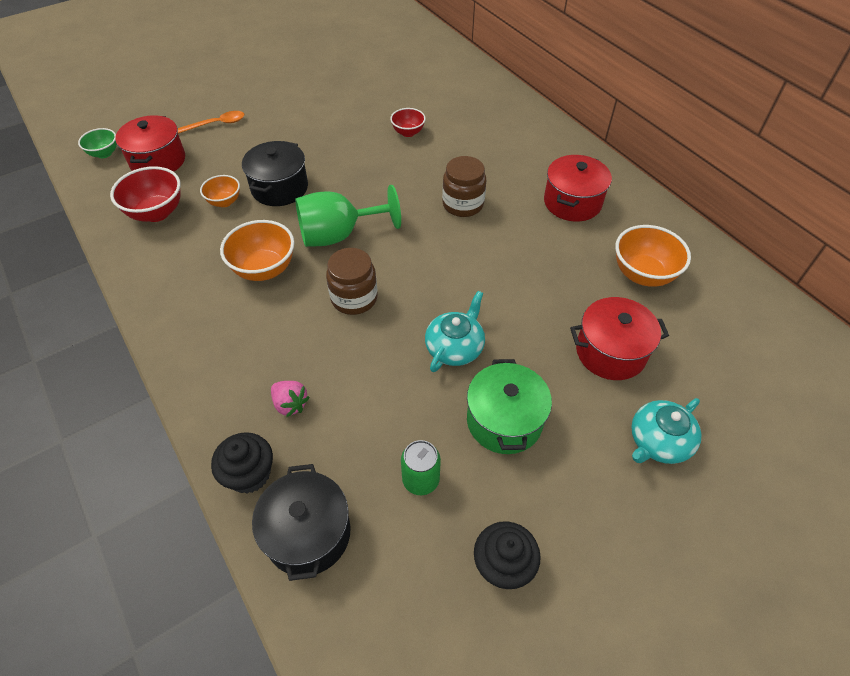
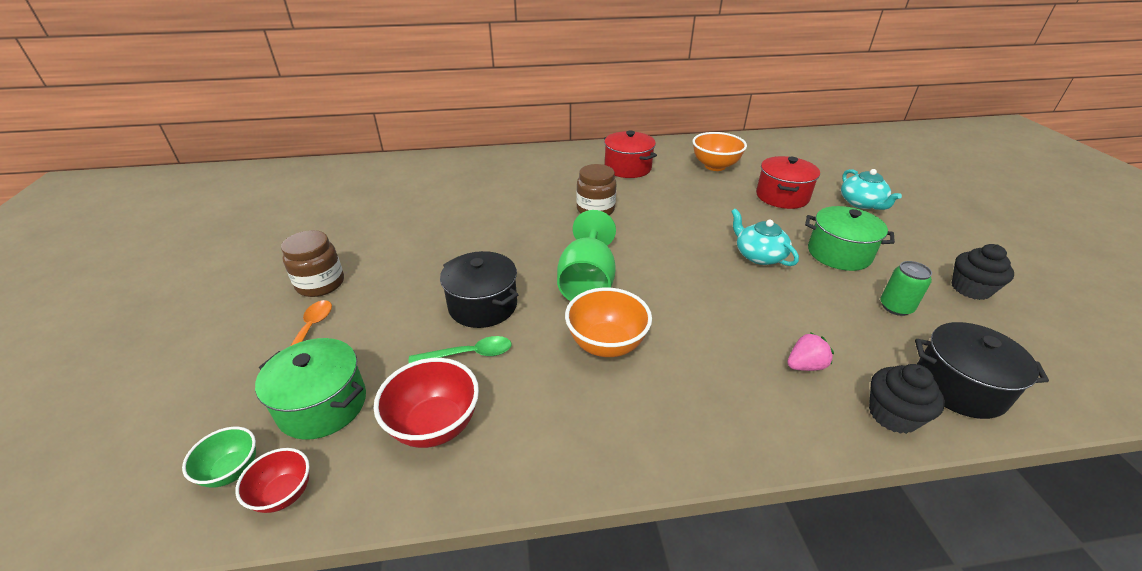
camera: 65 degrees left, 15 degrees down
red pot [115,115,185,172] -> green pot [255,338,366,440]
orange bowl [200,175,240,207] -> green spoon [409,336,512,363]
brown jar [326,248,378,315] -> brown jar moved to [281,230,344,297]
red bowl [390,108,426,137] -> red bowl moved to [235,448,310,513]

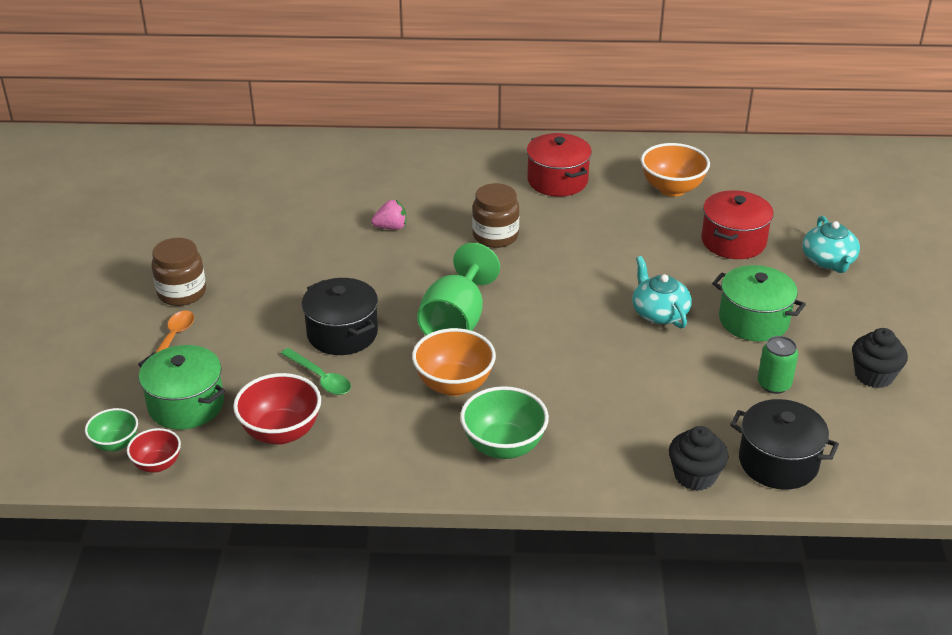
camera: 10 degrees right, 0 degrees up
green spoon [409,336,512,363] -> green spoon turned 45 degrees clockwise [281,348,351,395]
pink strawberry [787,332,834,371] -> pink strawberry moved to [371,200,406,230]
none -> green bowl [460,386,549,459]

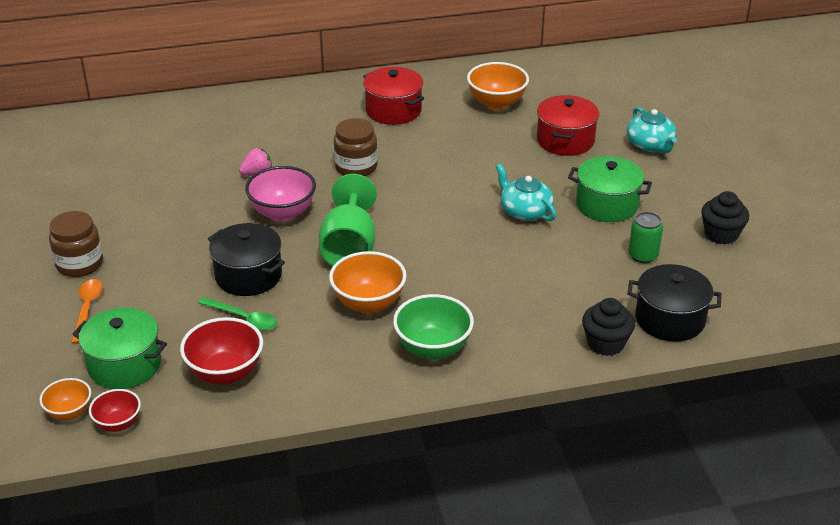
camera: 15 degrees left, 0 degrees up
green bowl [85,408,138,451] -> orange bowl [39,378,91,420]
none -> pink bowl [245,166,316,222]

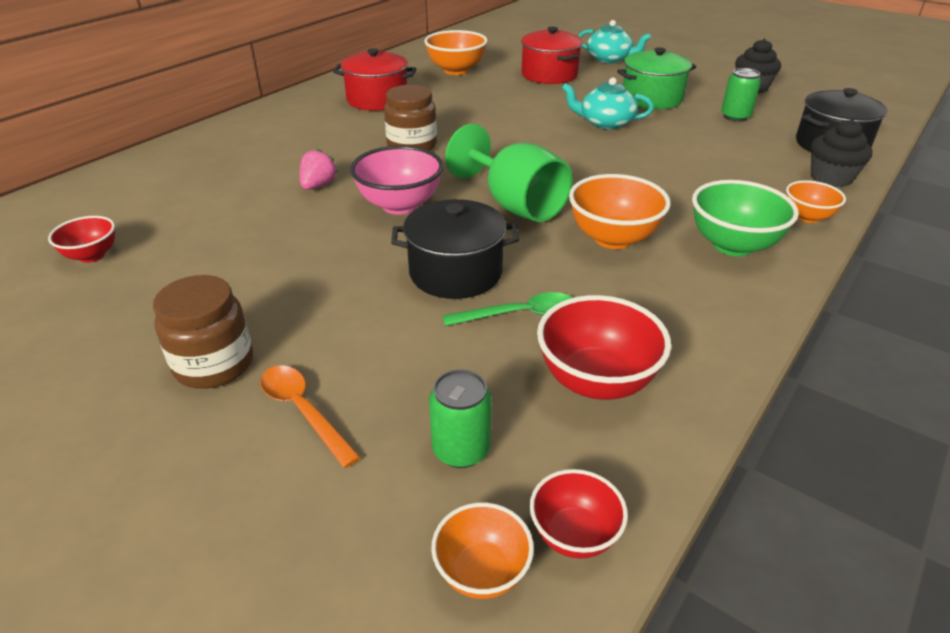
camera: 40 degrees left, 0 degrees up
green pot [73,307,167,389] -> green can [429,369,492,468]
none -> red bowl [48,216,115,263]
none -> orange bowl [786,180,846,223]

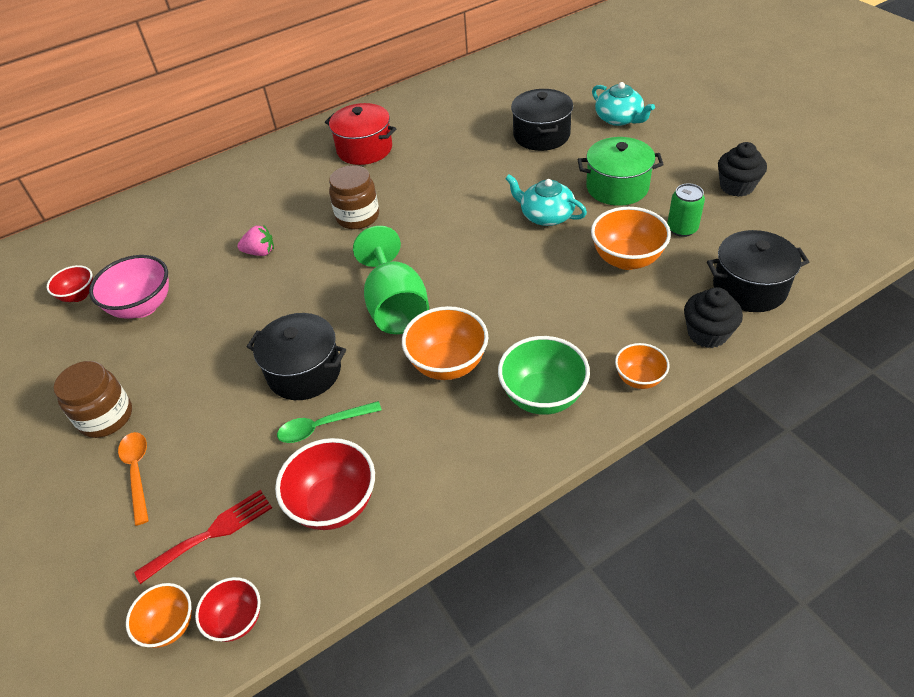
camera: 25 degrees right, 10 degrees up
pink strawberry [299,148,338,190] -> pink strawberry turned 45 degrees clockwise [237,225,274,256]
pink bowl [350,146,443,215] -> pink bowl moved to [89,255,169,319]
orange bowl [424,30,488,75] -> orange bowl moved to [591,207,671,270]
green can [429,369,492,468] -> red fork [134,490,272,584]
green spoon [443,292,572,326] -> green spoon turned 150 degrees clockwise [277,401,382,443]
red pot [521,27,583,84] -> black pot [511,89,573,151]

